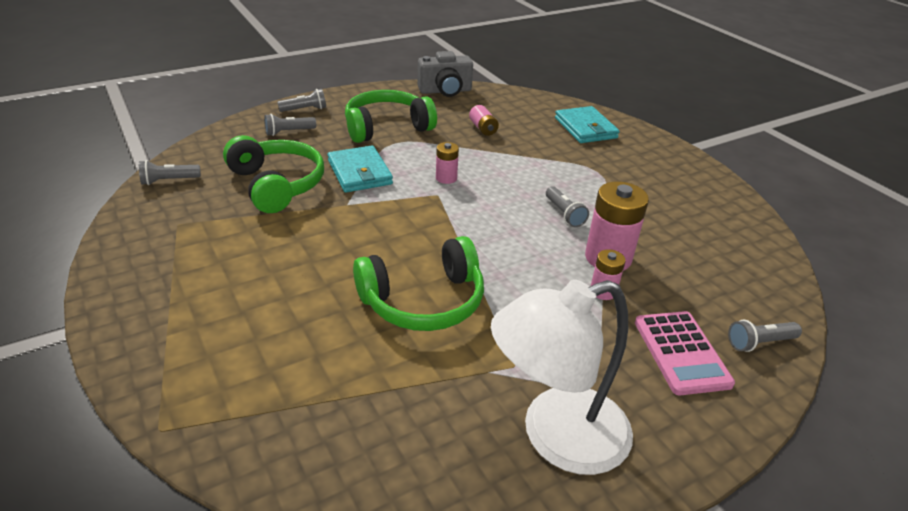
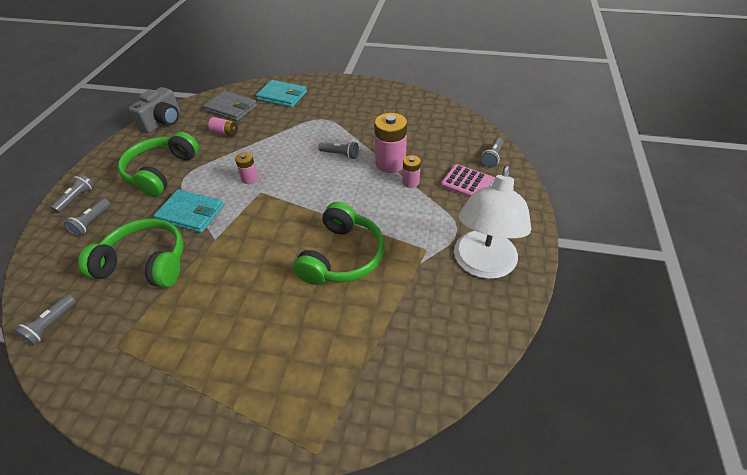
camera: 45 degrees left, 10 degrees up
none -> grey wallet [204,91,257,121]

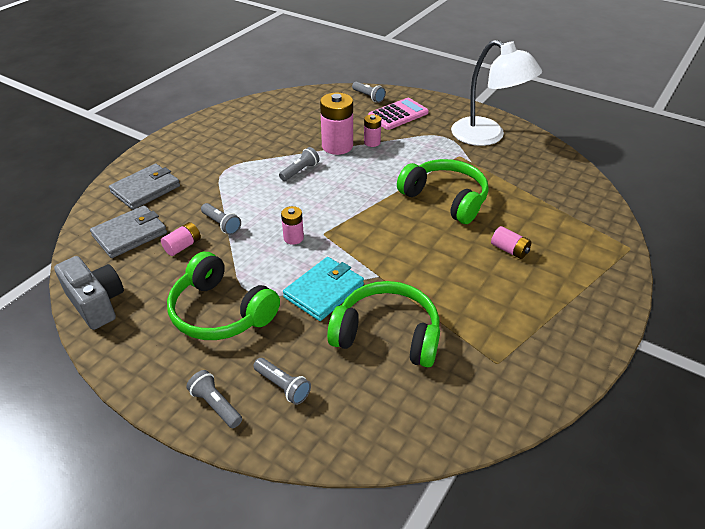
camera: 70 degrees left, 5 degrees down
grey flashlight [14,294,76,346] -> grey flashlight moved to [201,203,241,235]
green headphones [78,218,184,287] -> green headphones turned 75 degrees clockwise [327,281,440,367]
turquoise wallet [256,80,307,108] -> grey wallet [109,164,180,210]
none -> pink battery [491,226,531,259]

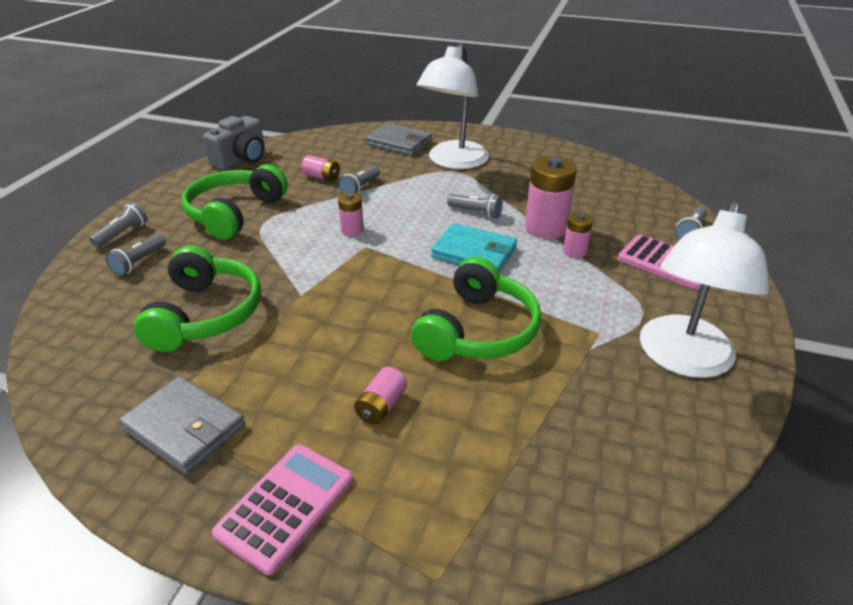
camera: 75 degrees right, 5 degrees down
grey wallet [90,205,167,258] -> grey wallet moved to [119,376,245,474]
turquoise wallet [283,257,364,321] -> turquoise wallet moved to [431,223,517,273]
none -> pink calculator [212,444,353,575]
none -> white lamp [416,43,489,169]

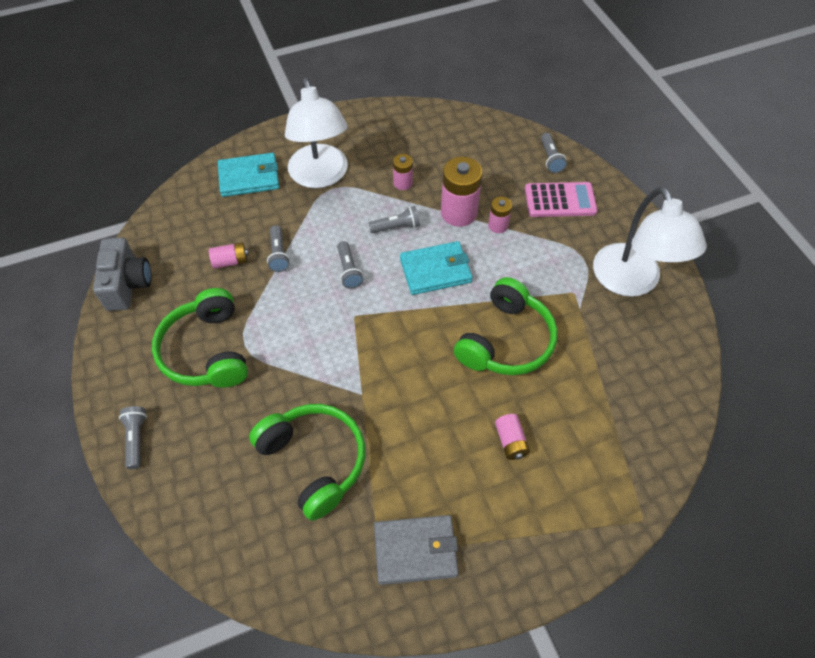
camera: 40 degrees left, 20 degrees up
grey flashlight [105,234,166,276] -> grey flashlight moved to [337,241,364,289]
pink calculator [212,444,353,575] -> none
pink battery [338,192,364,236] -> pink battery moved to [393,154,413,190]
grey wallet [365,123,432,156] -> turquoise wallet [218,153,279,197]
green headphones [411,257,541,361] -> green headphones turned 45 degrees clockwise [454,277,557,375]

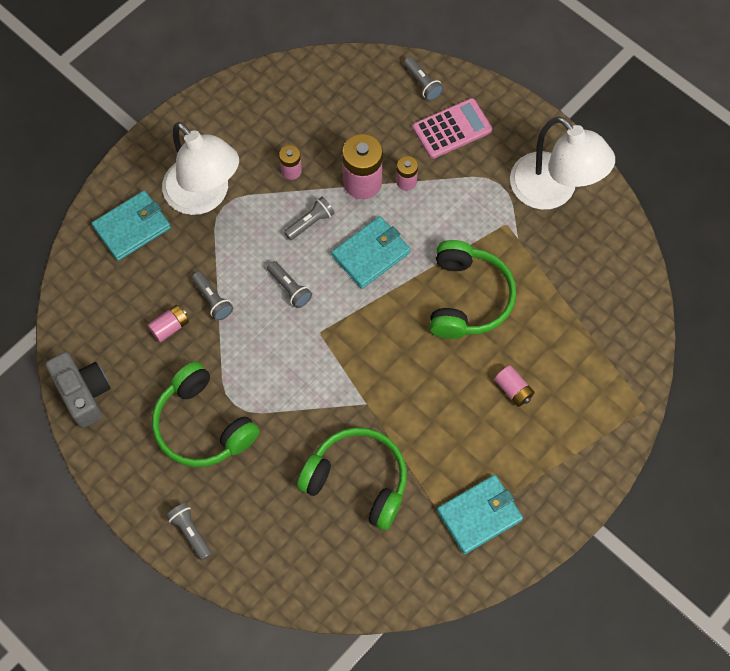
camera: 25 degrees left, 10 degrees up
grey wallet [374,515,459,585] -> turquoise wallet [437,475,523,554]

